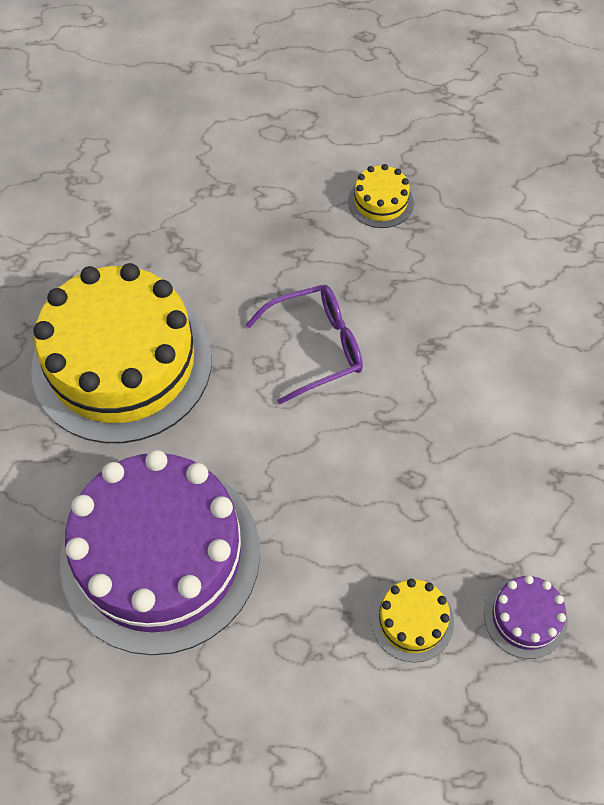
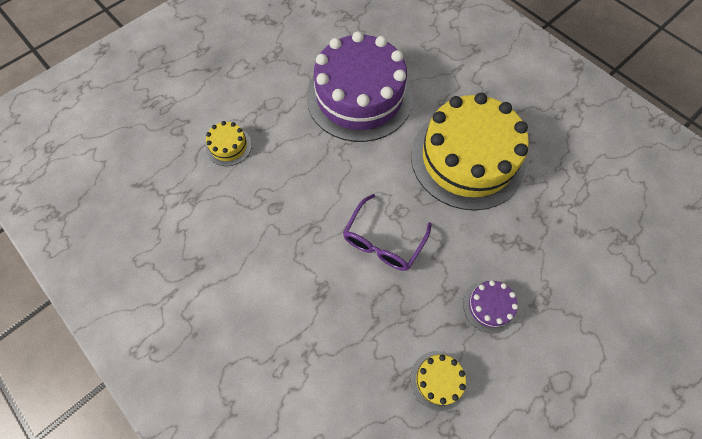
camera: 140 degrees right, 5 degrees up
purple cake [484,575,568,659] -> purple cake moved to [463,280,518,333]

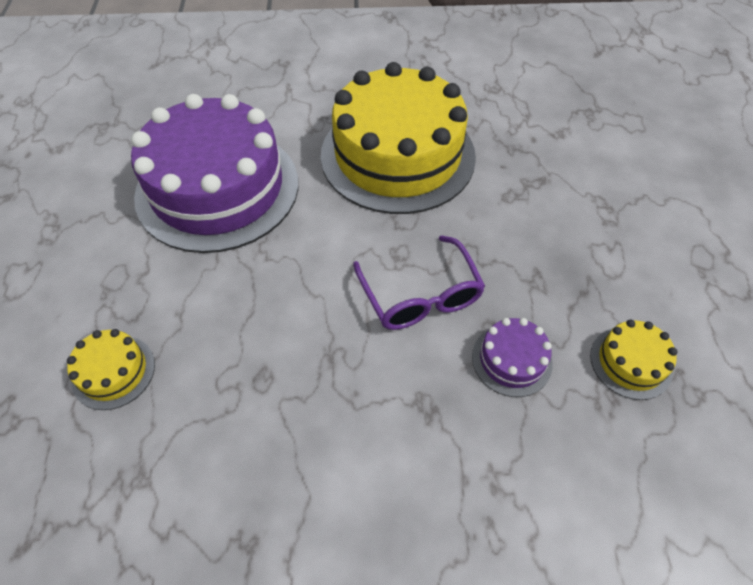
camera: 50 degrees left, 10 degrees down
purple cake [463,280,518,333] -> purple cake moved to [472,318,553,397]

